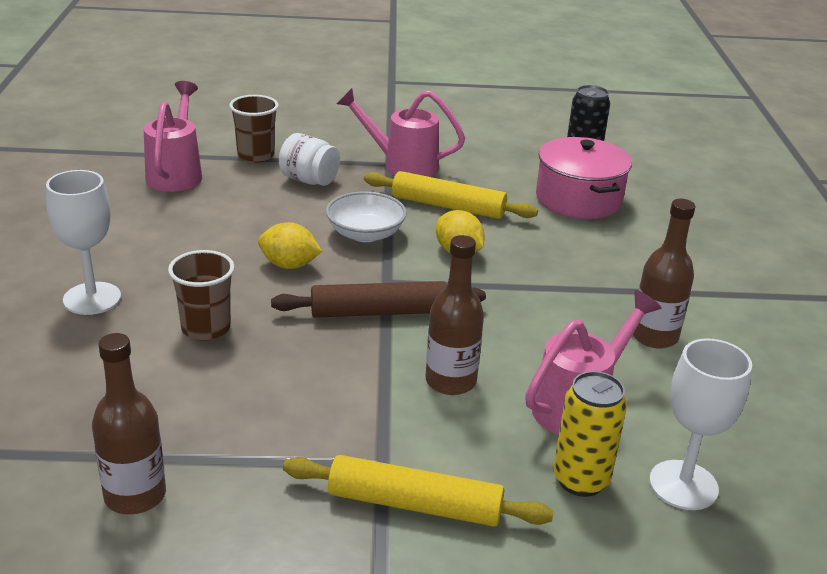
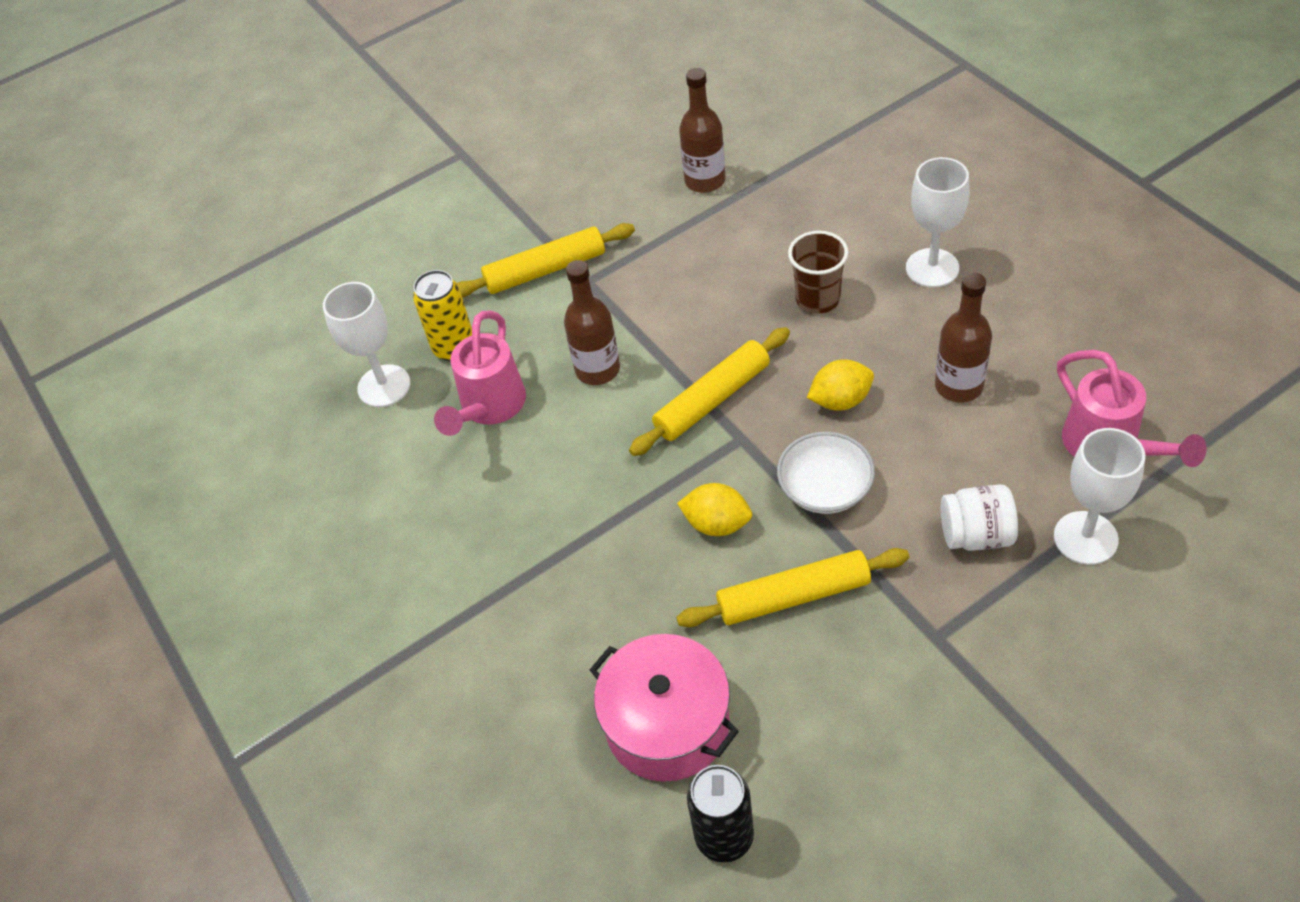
camera: 155 degrees right, 20 degrees up
brown cup [229,95,279,163] -> white goblet [1054,428,1145,565]
brown rolling pin [271,281,486,318] -> yellow rolling pin [629,327,790,456]
pink watering can [337,88,465,177] -> none
brown bottle [633,199,695,349] -> brown bottle moved to [935,273,992,402]

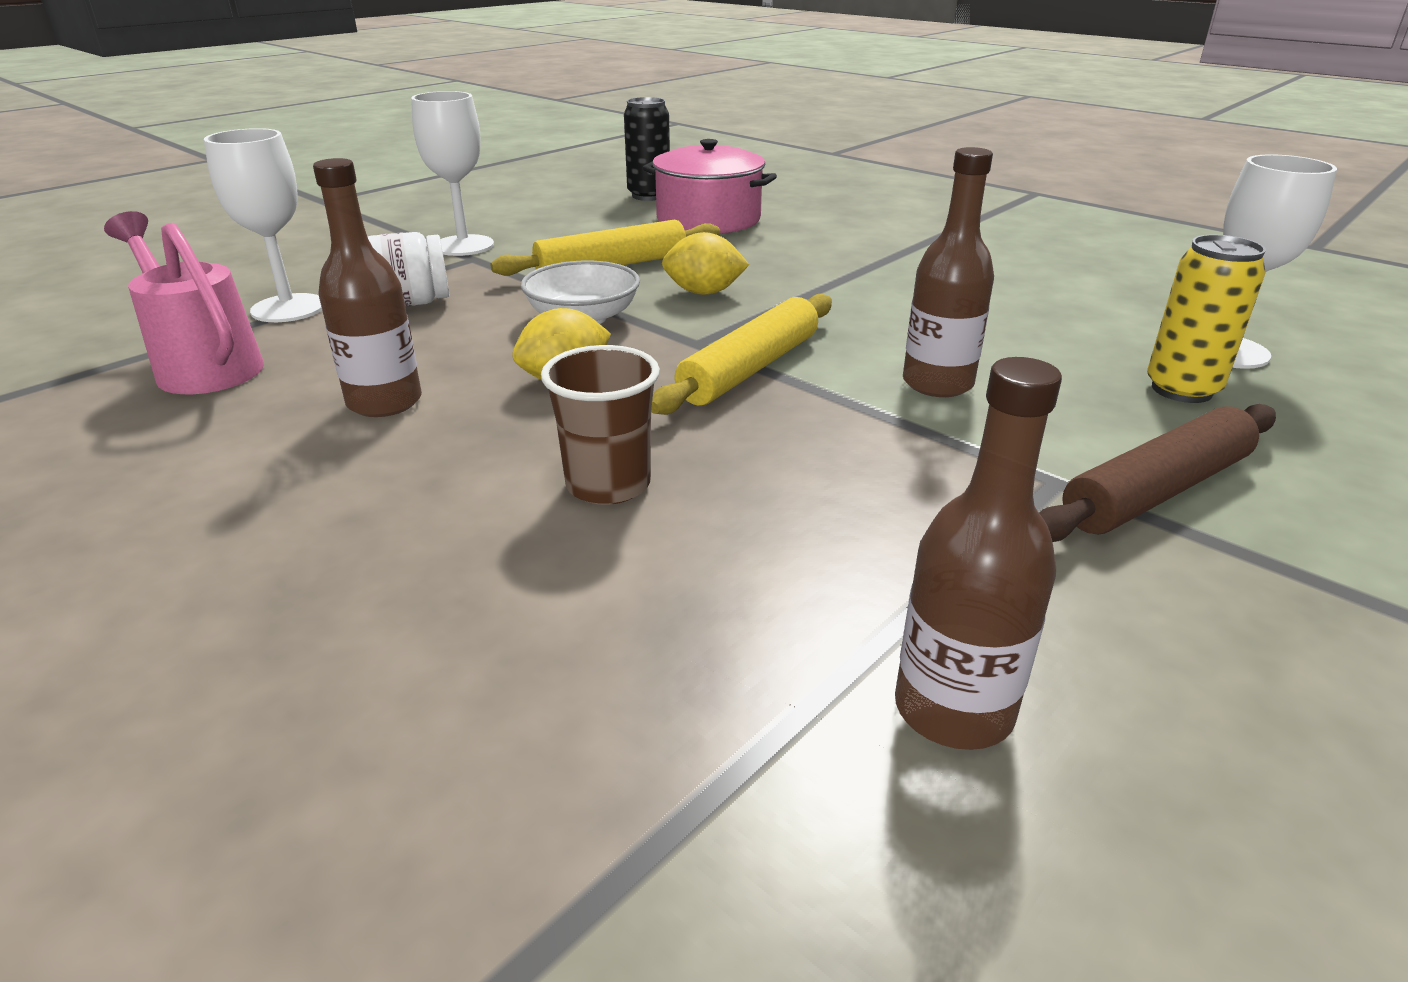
camera: 160 degrees right, 20 degrees down
pink watering can [434,311,526,436] -> none
yellow rolling pin [457,223,635,298] -> brown rolling pin [1039,404,1276,542]
white goblet [906,157,969,288] -> white goblet moved to [411,91,494,256]

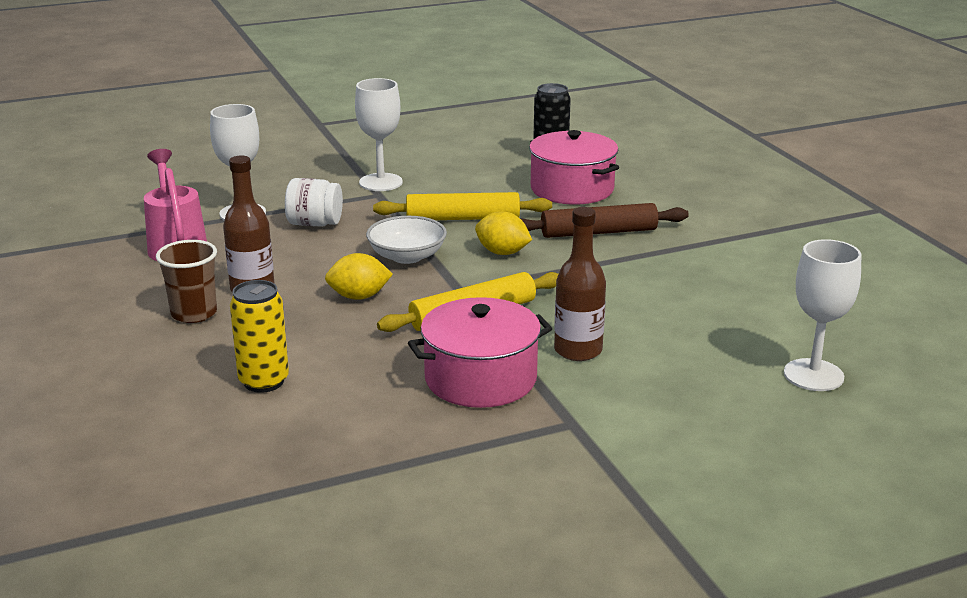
camera: 25 degrees right, 5 degrees down
brown cup [541,345,660,505] -> brown cup moved to [156,240,217,323]
brown bottle [895,357,1062,750] -> none
brown rolling pin [1039,404,1276,542] -> brown rolling pin moved to [521,203,689,238]
yellow can [1147,235,1266,403] -> yellow can moved to [230,280,289,393]
none -> pink pot [408,297,552,408]

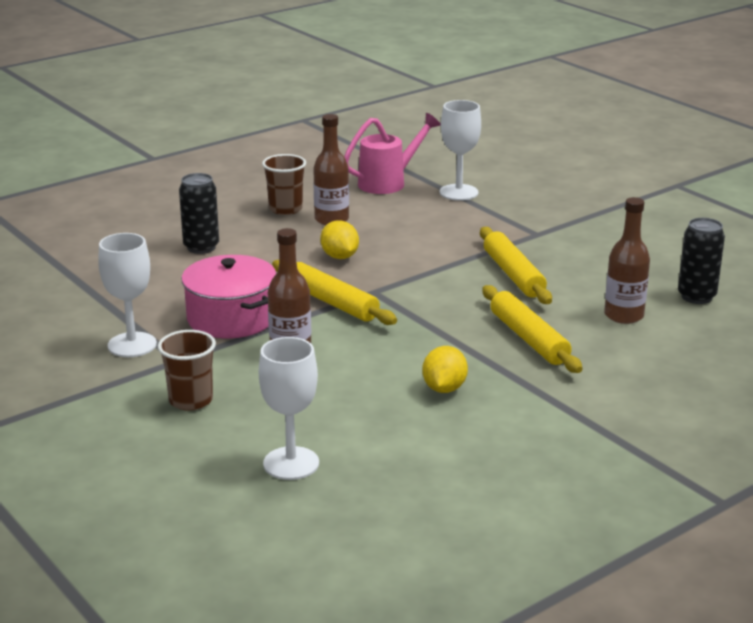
camera: 75 degrees right, 0 degrees up
yellow can [230,280,289,393] -> black can [179,173,219,254]
white jar [285,178,343,227] -> none
white goblet [355,78,403,191] -> white goblet moved to [98,233,157,357]
white bowl [366,216,447,264] -> none
yellow lemon [475,211,532,255] -> yellow lemon moved to [422,346,468,393]
brown rolling pin [521,203,689,238] -> yellow rolling pin [482,285,583,373]
pink pot [529,130,619,204] -> brown bottle [604,197,650,324]
none -> brown cup [158,330,216,411]

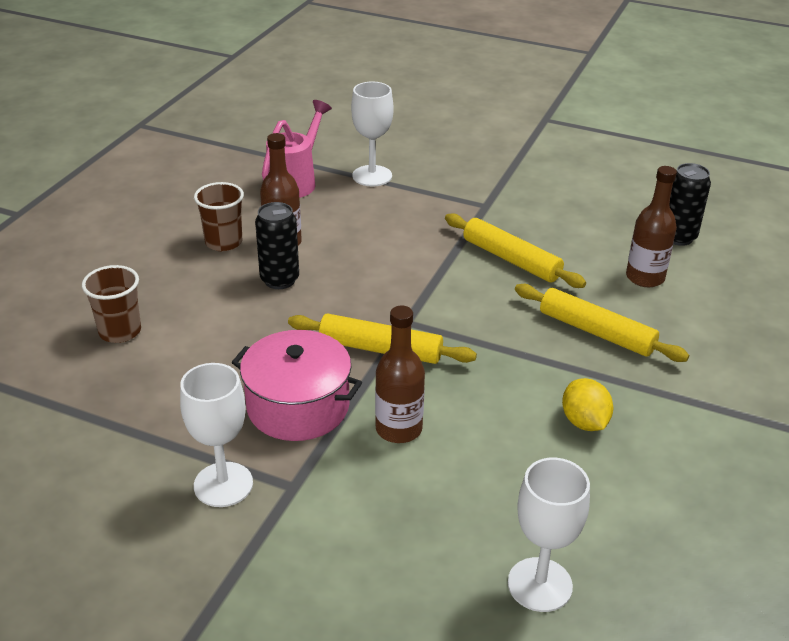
camera: 30 degrees left, 10 degrees up
brown cup [158,330,216,411] -> brown cup moved to [82,265,141,343]
black can [179,173,219,254] -> black can moved to [255,202,299,289]
yellow lemon [320,220,359,259] -> none

